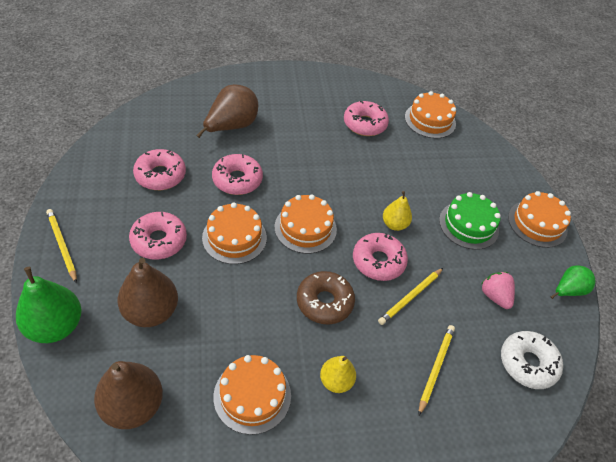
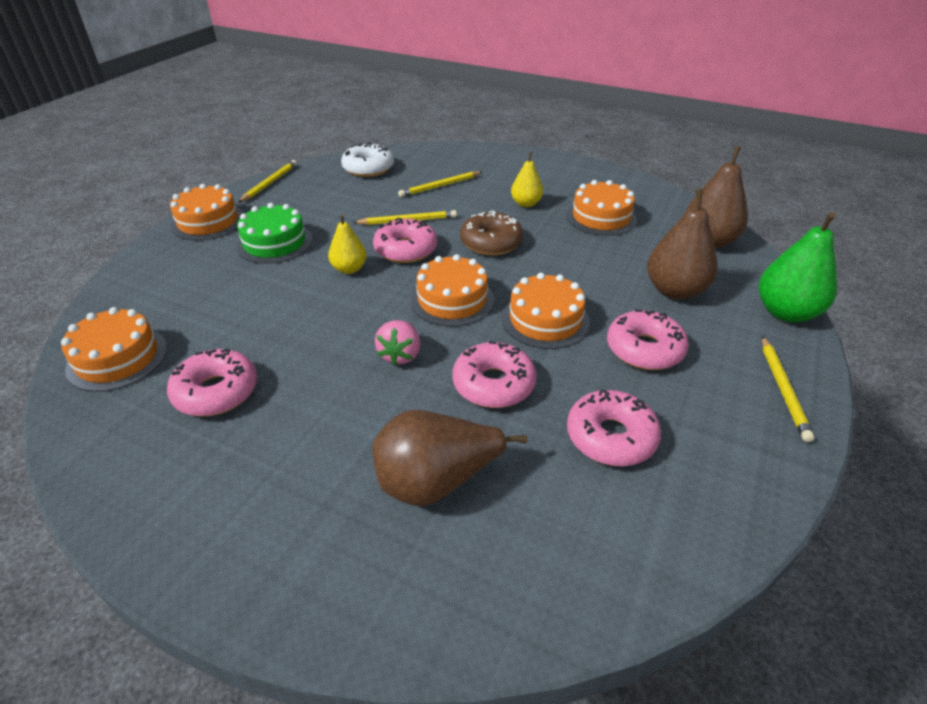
camera: 140 degrees left, 10 degrees down
pink strawberry [481,272,515,309] -> pink strawberry moved to [375,320,420,366]
green pear [551,265,595,299] -> yellow pencil [238,160,297,203]

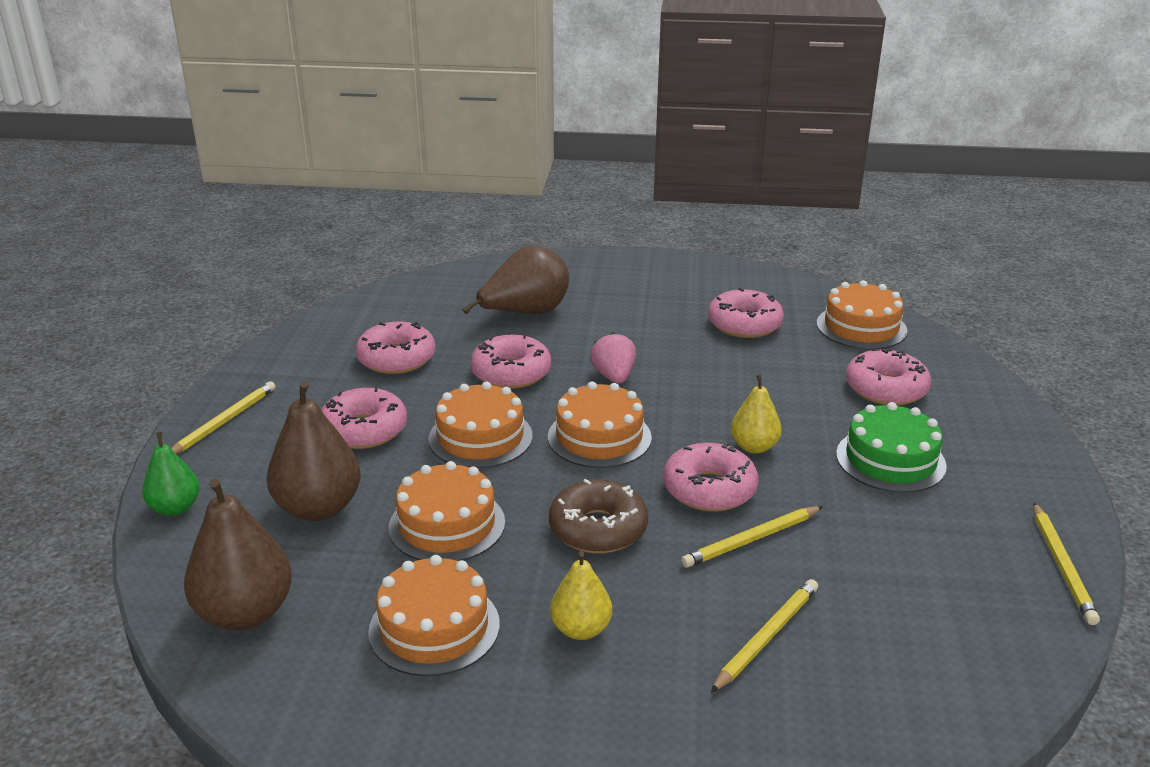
camera: 160 degrees right, 10 degrees down
orange cake [170,184,244,241] -> orange cake moved to [389,461,505,561]
white donut [341,142,394,177] -> none
green pear [759,212,837,322] -> green pear [142,432,200,516], size x0.60
yellow pencil [762,336,814,442] -> yellow pencil turned 45 degrees clockwise [171,381,275,454]
none -> pink donut [846,348,931,406]

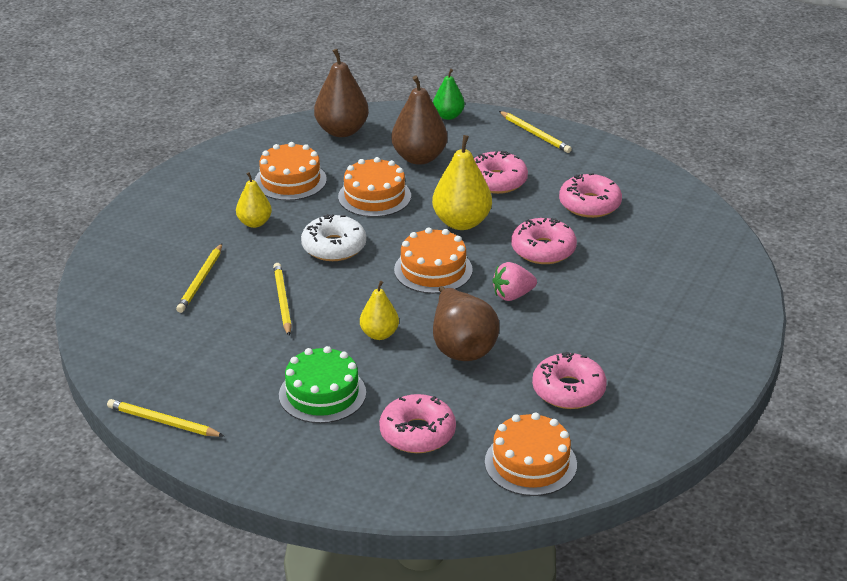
camera: 110 degrees right, 5 degrees up
orange cake [428,382,533,468] -> yellow pear [432,135,492,230]
brown pear [462,246,569,314] -> brown pear moved to [433,286,499,361]
brown donut [549,479,648,553] -> white donut [301,214,366,261]
pink strawberry [590,332,636,384] -> pink strawberry turned 150 degrees clockwise [493,262,537,301]
pink donut [663,443,759,512] -> none
yellow pencil [711,579,818,692] -> yellow pencil turned 45 degrees clockwise [176,243,222,313]

